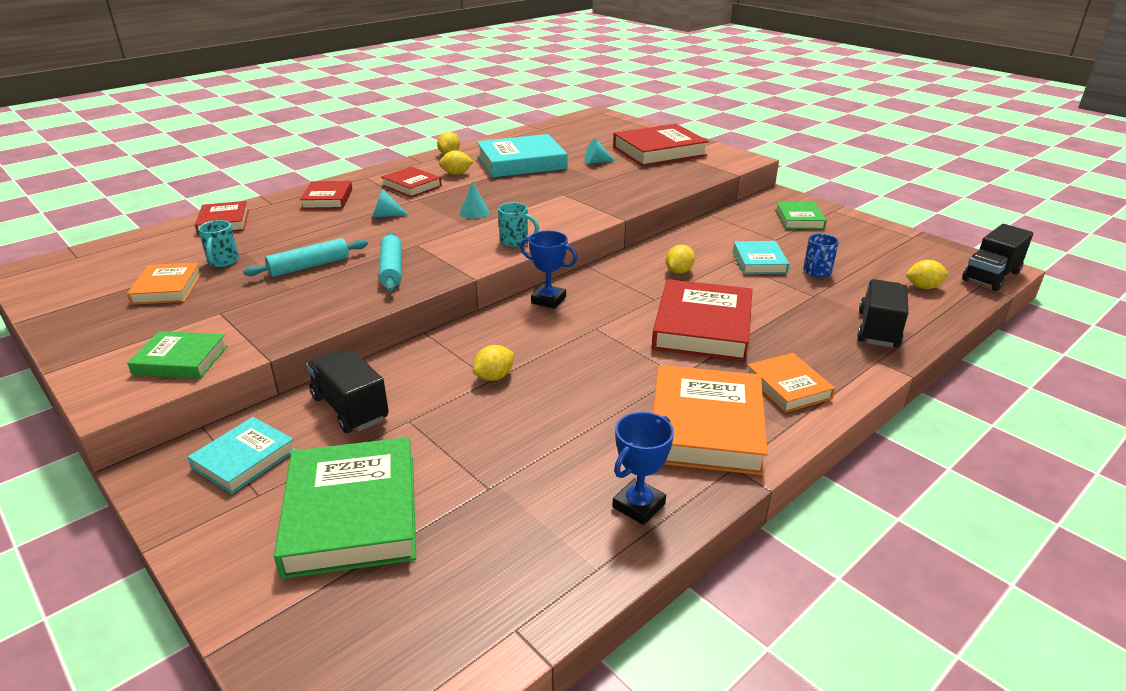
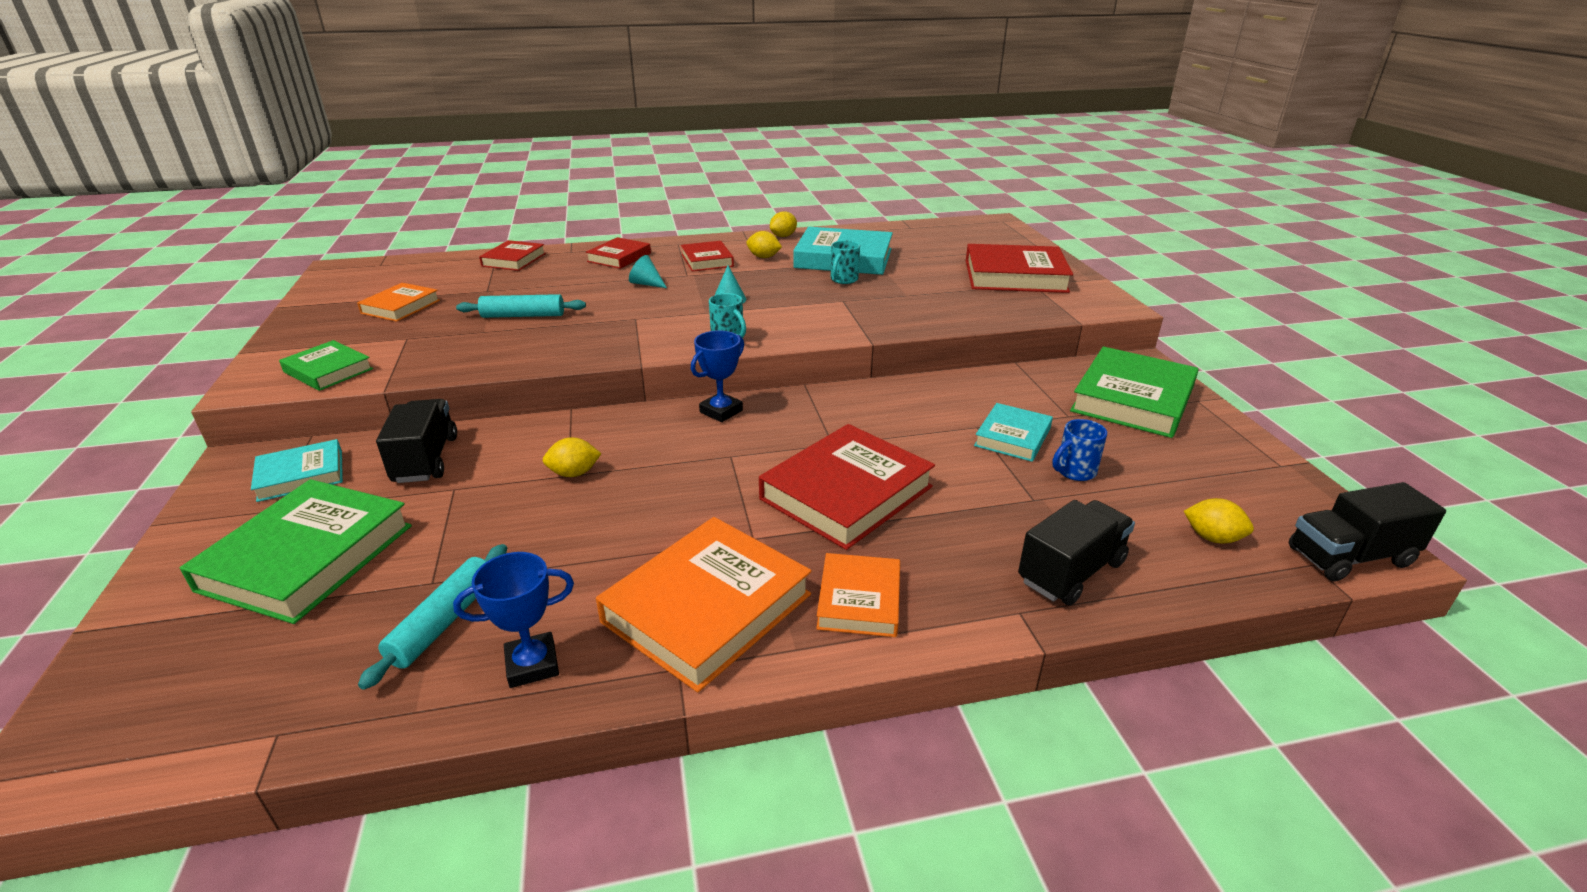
camera: 30 degrees right, 0 degrees up
turquoise mug [198,220,239,267] -> turquoise mug moved to [831,240,860,284]
turquoise rolling pin [379,232,402,292] -> turquoise rolling pin moved to [358,544,507,690]
blue trophy [520,231,577,309] -> blue trophy turned 75 degrees clockwise [691,330,744,422]
turquoise cone [585,139,615,164] -> none
yellow lemon [666,245,695,274] -> none
green book [775,201,827,229] -> green book [1070,346,1199,438], size x1.76

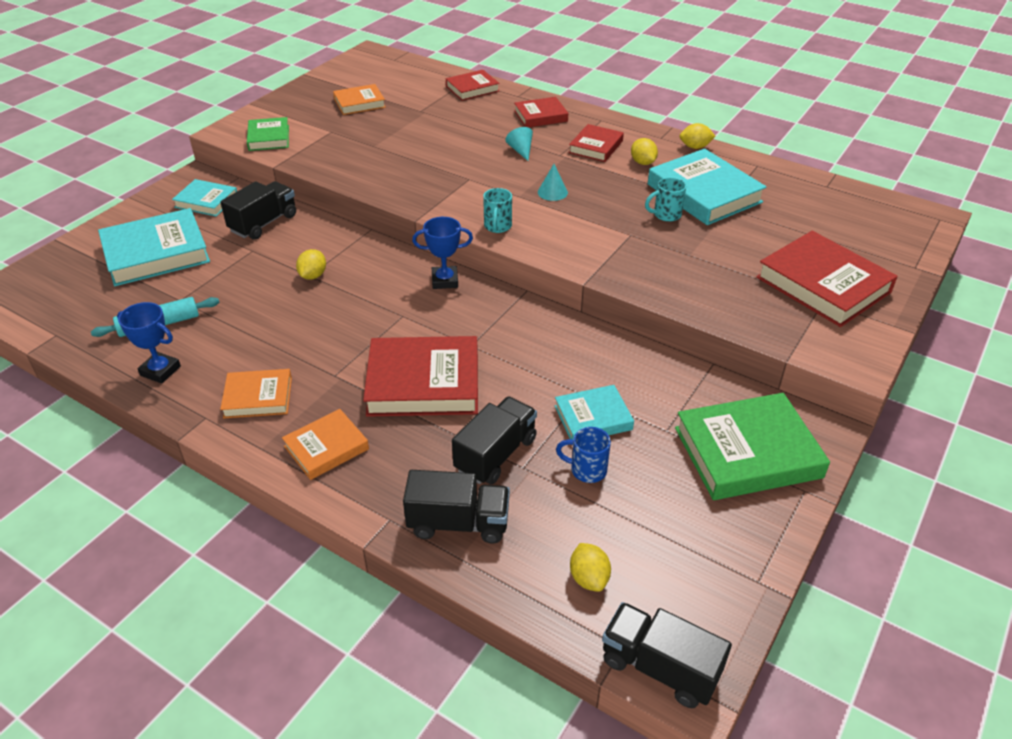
camera: 45 degrees right, 10 degrees up
green book [180,479,412,624] -> turquoise book [98,208,210,286]
turquoise rolling pin [456,294,586,318] -> none
yellow lemon [543,437,602,477] -> yellow lemon turned 75 degrees clockwise [296,249,326,280]
orange book [596,517,812,693] -> orange book [220,369,292,418], size x0.57
none -> black truck [452,397,537,485]

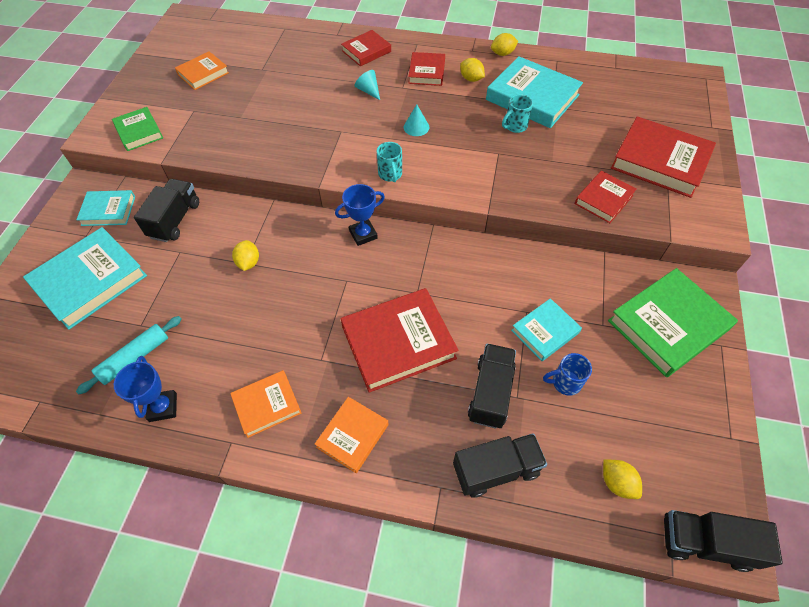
camera: 20 degrees left, 15 degrees up
blue trophy [117,302,181,384] -> blue trophy turned 75 degrees clockwise [114,356,177,422]
red book [446,70,500,101] -> red book moved to [575,171,637,223]

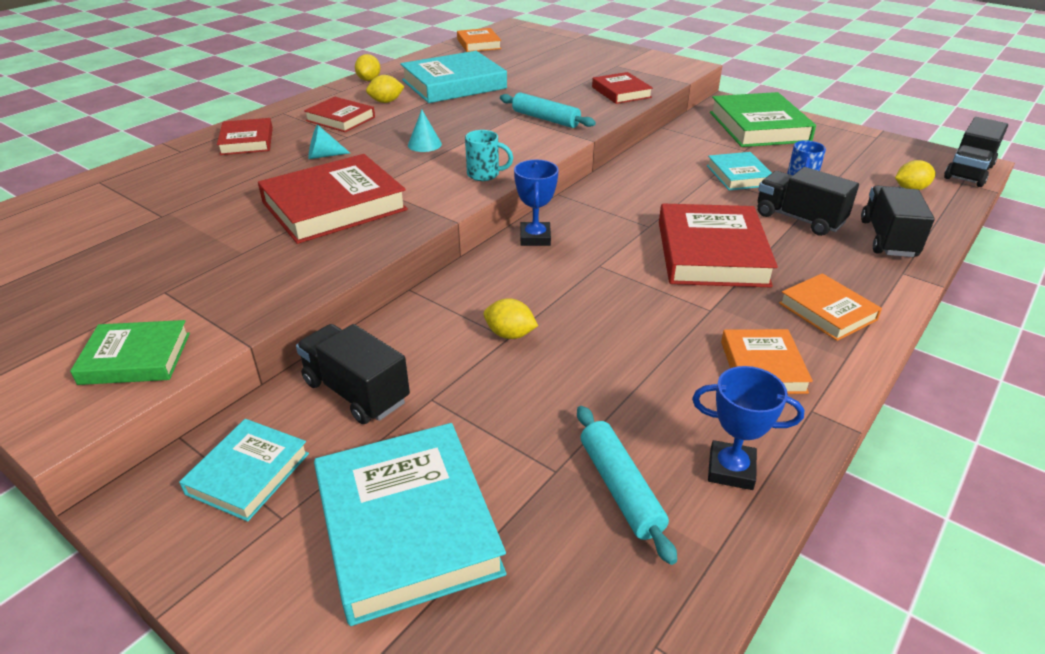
camera: 65 degrees left, 20 degrees down
orange book [175,51,229,90] -> orange book moved to [457,28,502,52]
turquoise mug [502,94,533,133] -> none
red book [611,116,716,198] -> red book moved to [258,154,408,244]
none -> turquoise rolling pin [500,93,596,128]

